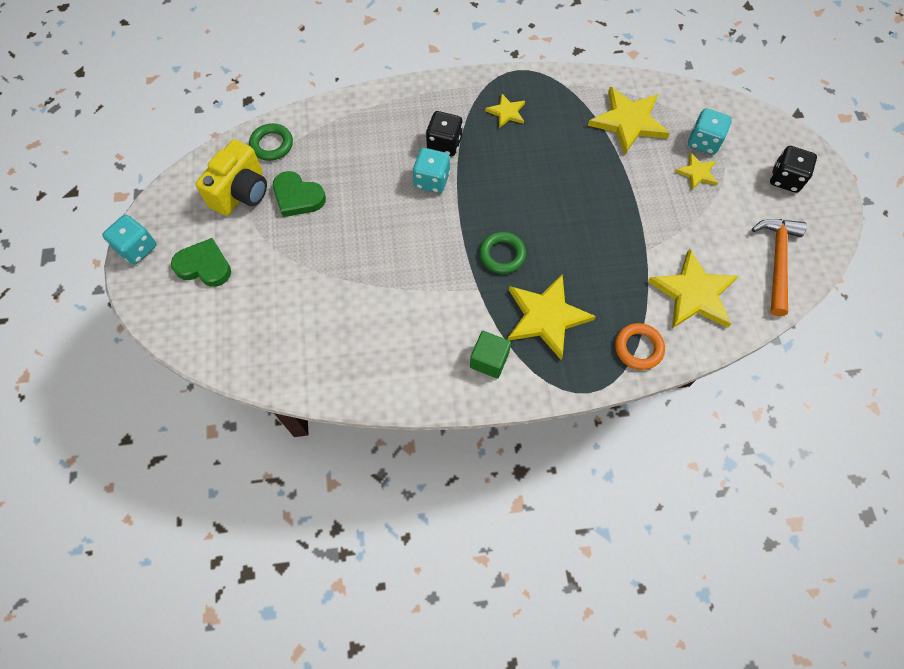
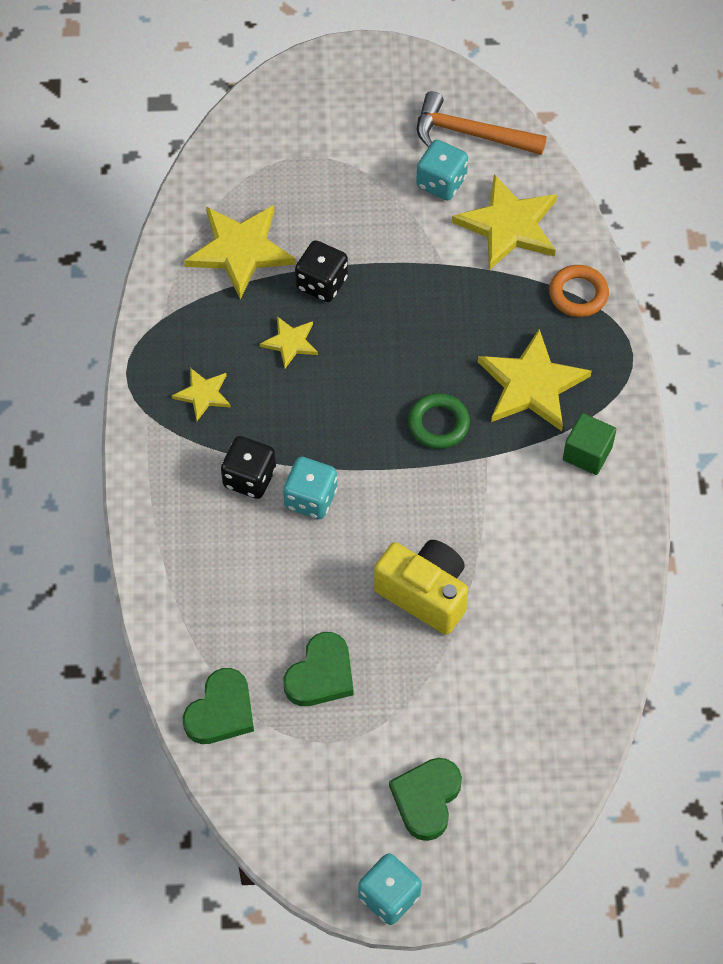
camera: 85 degrees left, 5 degrees down
yellow camera [195,139,267,216] -> yellow camera moved to [374,540,468,635]
green ring [249,123,293,161] -> green heart [183,668,254,744]
yellow star [675,153,718,191] -> yellow star moved to [260,316,318,368]
turquoise dice [688,108,732,155] -> turquoise dice moved to [416,140,468,200]
black dice [770,146,817,193] -> black dice moved to [295,240,348,302]

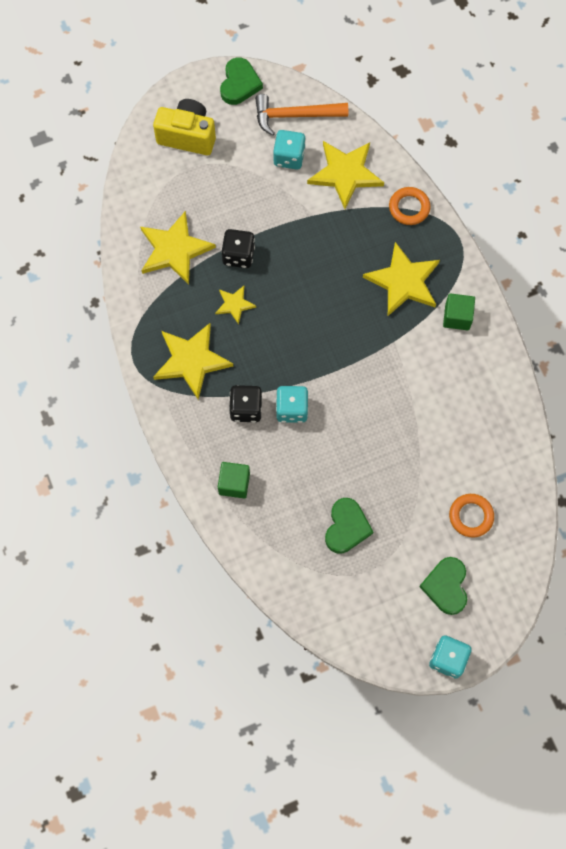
camera: 20 degrees left, 10 degrees up
yellow star [172,368,231,421] -> yellow star [153,323,233,400], size x1.91
green heart [183,668,254,744] -> green heart moved to [220,58,263,105]
yellow camera [374,540,468,635] -> yellow camera moved to [153,99,216,155]
green ring [408,393,470,449] -> none
none -> green cube [218,462,250,498]
none -> orange ring [449,494,494,537]

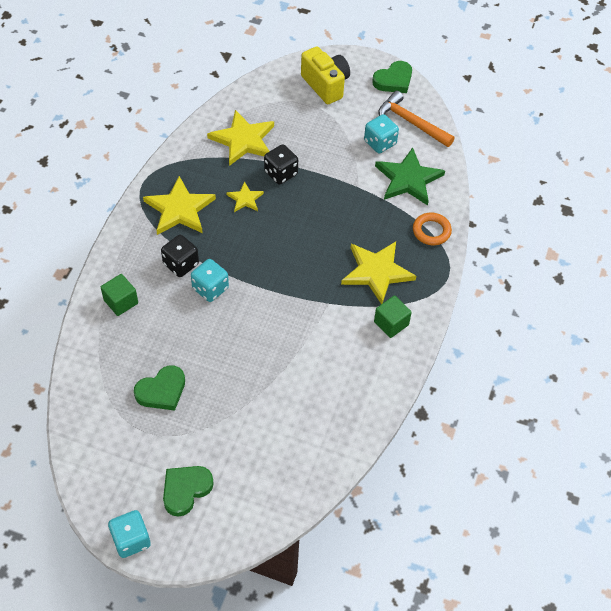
camera: 40 degrees right, 15 degrees down
yellow star [307,141,384,209] -> green star [375,147,445,205]
orange ring [449,494,494,537] -> none

